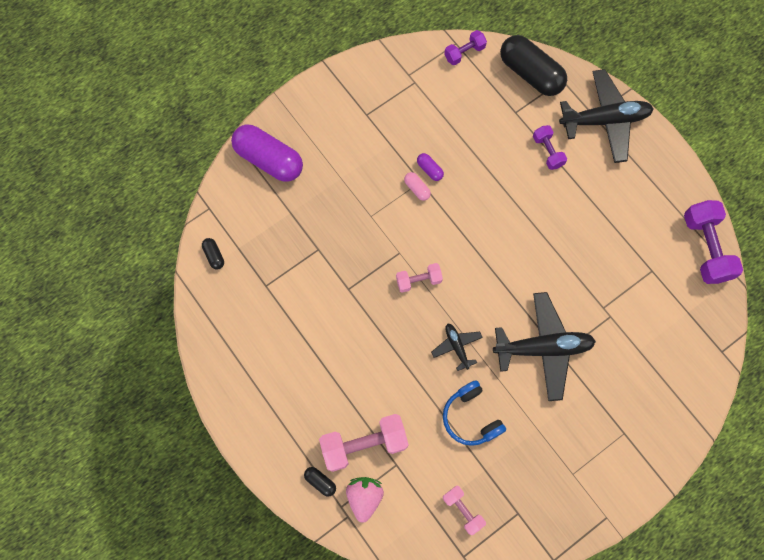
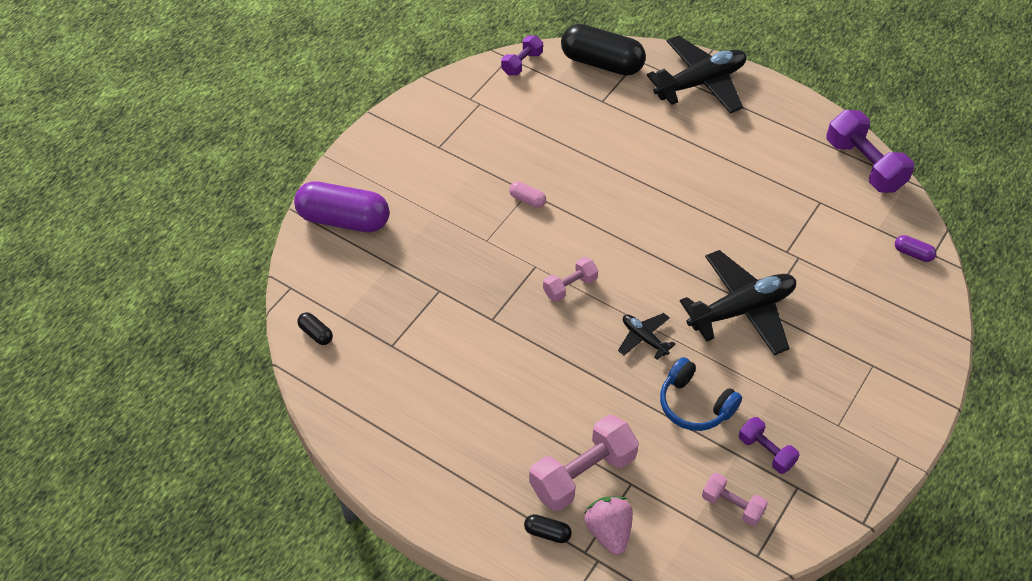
camera: 20 degrees left, 20 degrees down
purple capsule [417,153,444,181] -> purple capsule moved to [895,235,936,262]
purple dumbbell [533,125,567,170] -> purple dumbbell moved to [739,417,799,474]

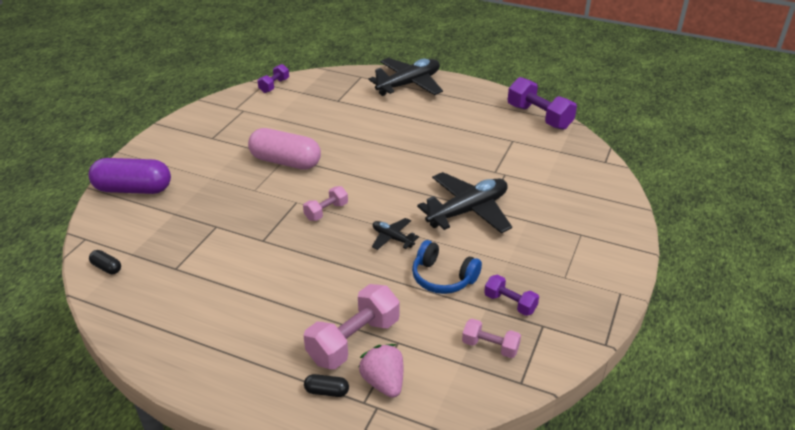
camera: 10 degrees left, 15 degrees down
pink capsule [509,182,546,208] -> pink capsule [248,128,321,170], size x2.37
black capsule [561,24,646,76] -> none
purple capsule [895,235,936,262] -> none

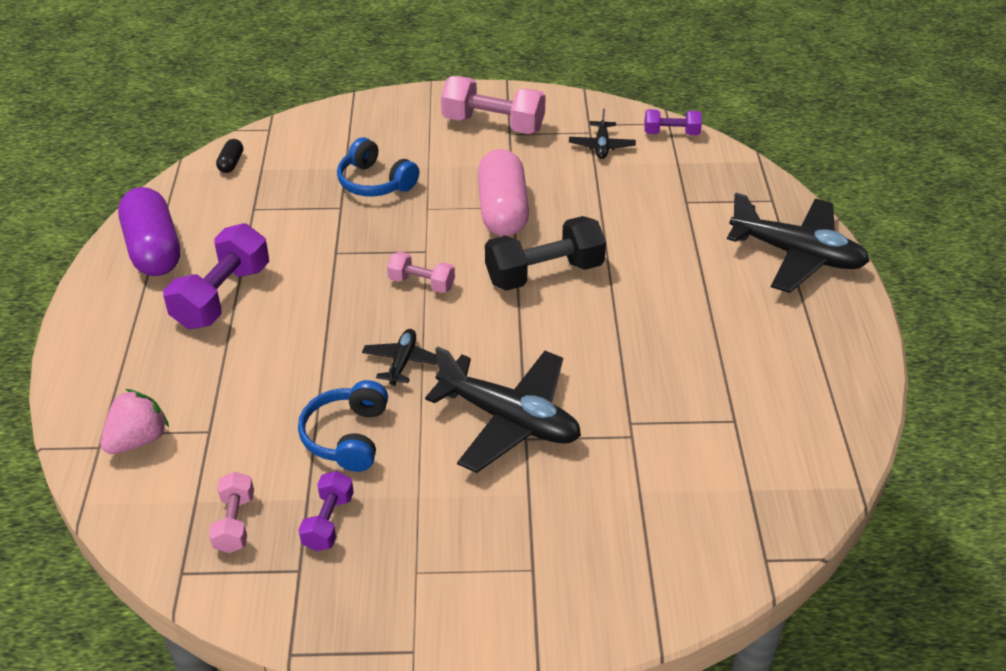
camera: 65 degrees right, 5 degrees up
purple capsule [88,158,171,194] -> purple capsule moved to [118,187,180,276]
pink dumbbell [304,284,400,369] -> pink dumbbell moved to [441,76,546,134]
black capsule [304,374,349,397] -> none
purple dumbbell [508,77,577,130] -> purple dumbbell moved to [163,223,269,329]
none -> blue headphones [337,137,419,197]
none -> black dumbbell [485,216,606,291]
none -> black plane [569,109,636,159]

